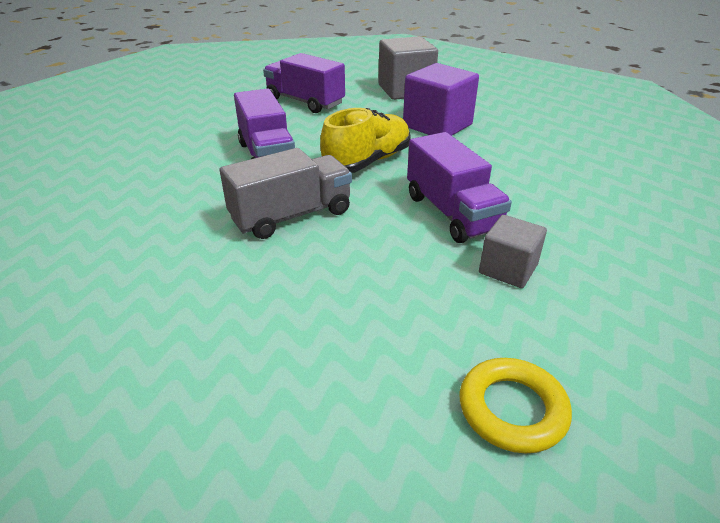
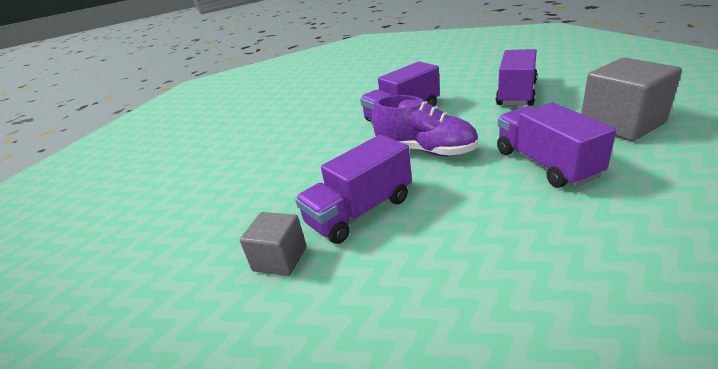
camera: 80 degrees right, 5 degrees down
grey truck [220,148,352,239] -> none
yellow shoe [320,108,411,173] -> purple shoe [372,95,478,156]
purple cube [403,63,479,136] -> purple truck [497,102,616,188]
yellow ring [459,358,572,453] -> none

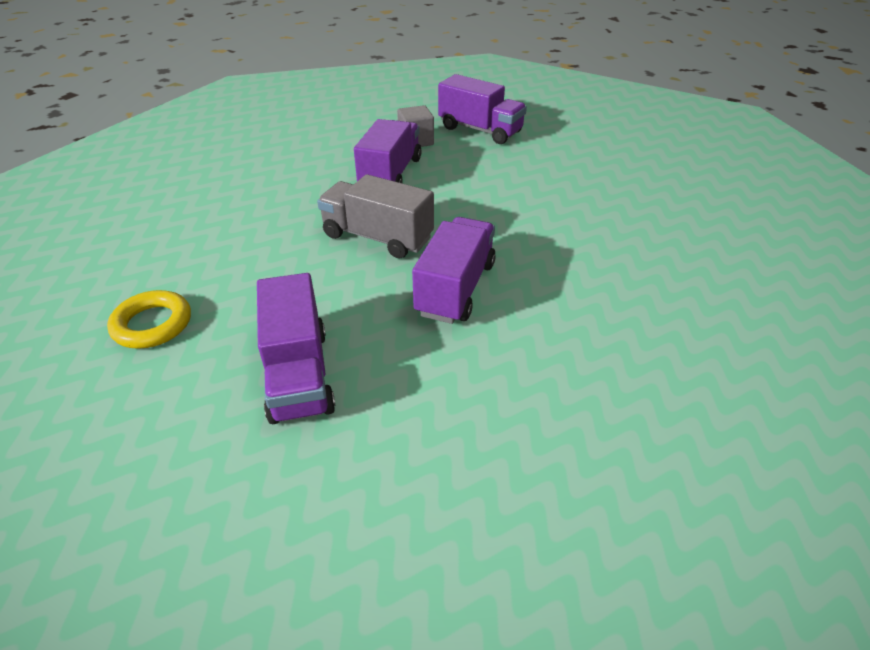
camera: 140 degrees right, 10 degrees up
purple shoe [372,95,478,156] -> grey truck [317,174,434,259]
purple truck [497,102,616,188] -> purple truck moved to [438,74,527,144]
grey cube [581,58,682,141] -> yellow ring [107,290,191,349]

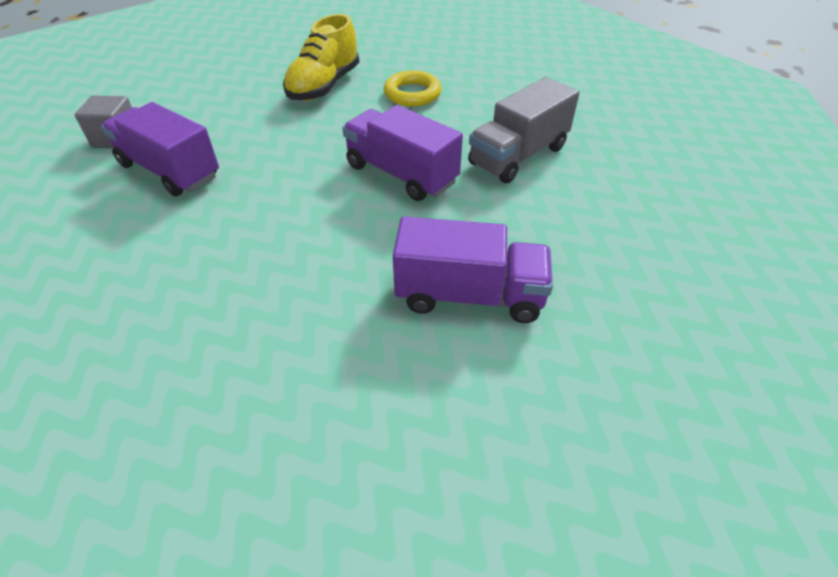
camera: 70 degrees left, 5 degrees up
yellow ring [107,290,191,349] -> yellow ring moved to [383,70,442,107]
grey truck [317,174,434,259] -> grey truck moved to [468,77,579,183]
purple truck [438,74,527,144] -> none
none -> yellow shoe [283,14,359,101]

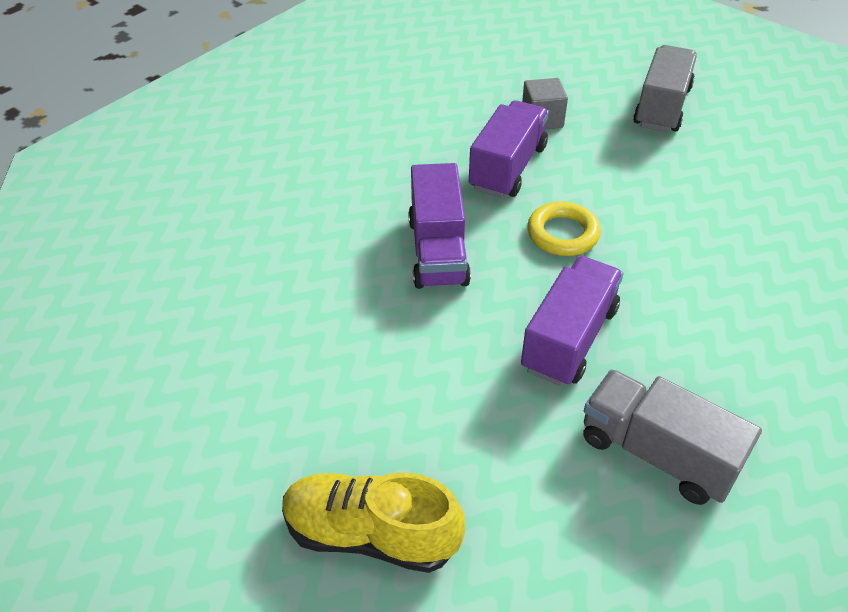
camera: 80 degrees right, 0 degrees up
yellow shoe [283,14,359,101] -> yellow shoe moved to [282,472,465,573]
yellow ring [383,70,442,107] -> yellow ring moved to [527,201,601,256]
purple truck [393,216,553,323] -> purple truck moved to [408,163,471,289]
none -> grey truck [633,45,697,132]

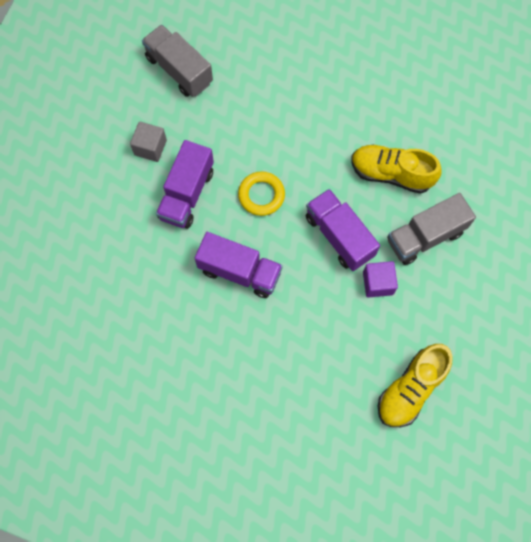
camera: 65 degrees left, 25 degrees up
purple truck [469,100,549,198] -> purple truck turned 120 degrees counterclockwise [156,140,214,229]
none -> yellow shoe [351,145,441,194]
none -> purple cube [363,261,398,297]

